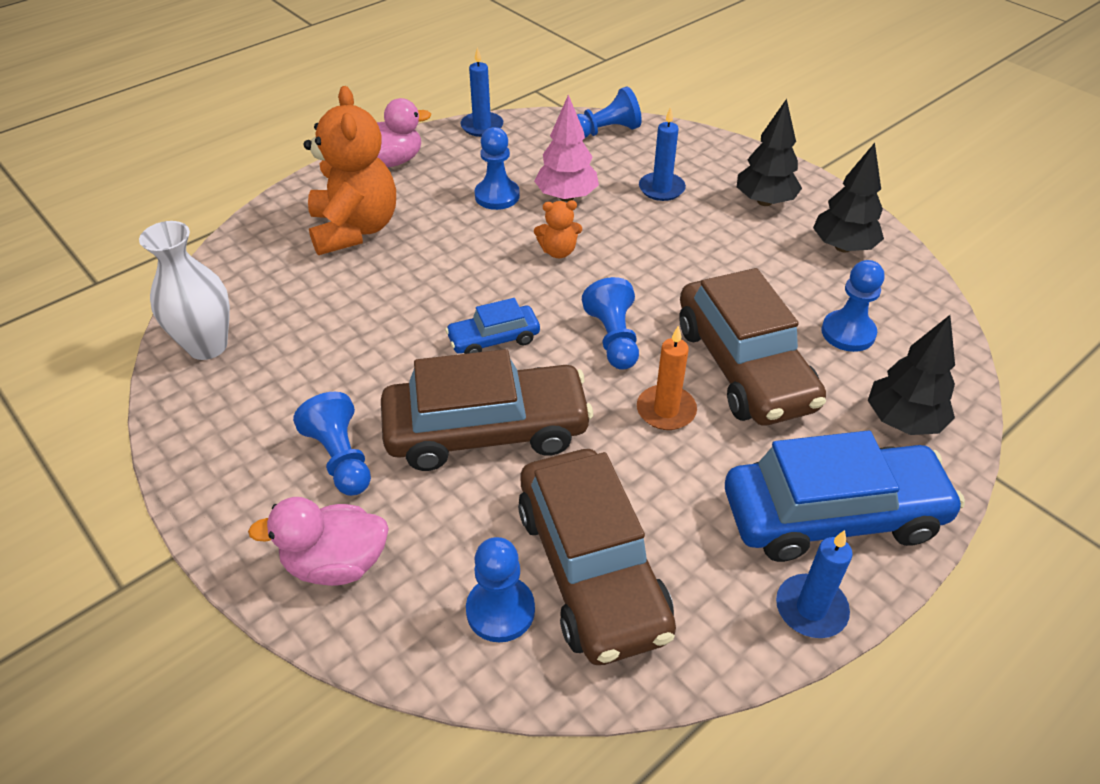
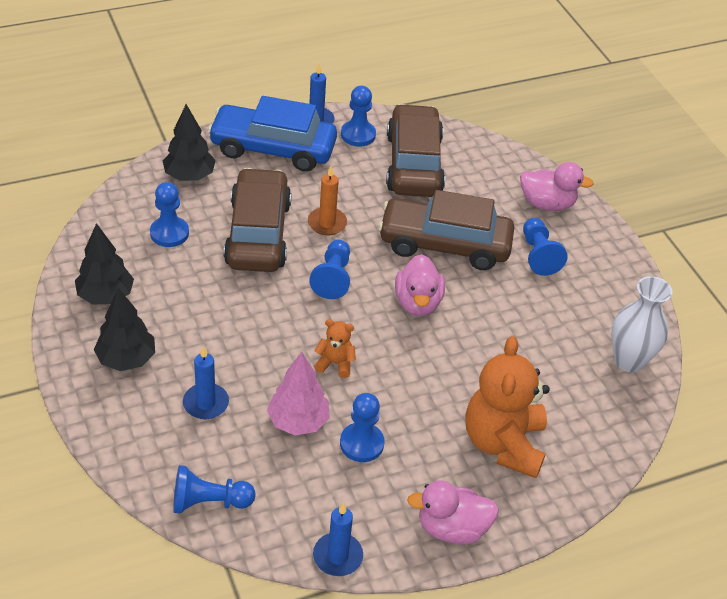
camera: 165 degrees left, 0 degrees up
blue car [445,298,540,354] -> pink duck [395,254,445,316]
blue pawn [466,537,535,642] -> blue pawn moved to [341,86,376,147]

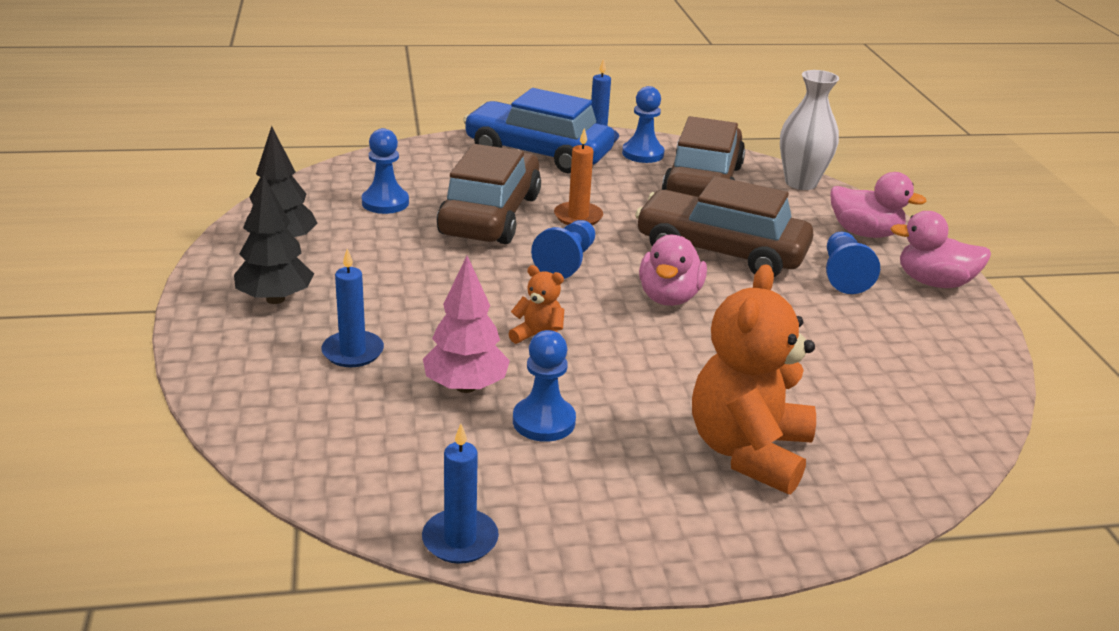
camera: 15 degrees right, 15 degrees down
black tree [163,104,216,181] -> none
blue pawn [173,465,255,513] -> none
pink duck [407,480,499,545] -> pink duck moved to [890,211,991,288]
white vase [611,276,673,373] -> white vase moved to [780,70,839,190]

